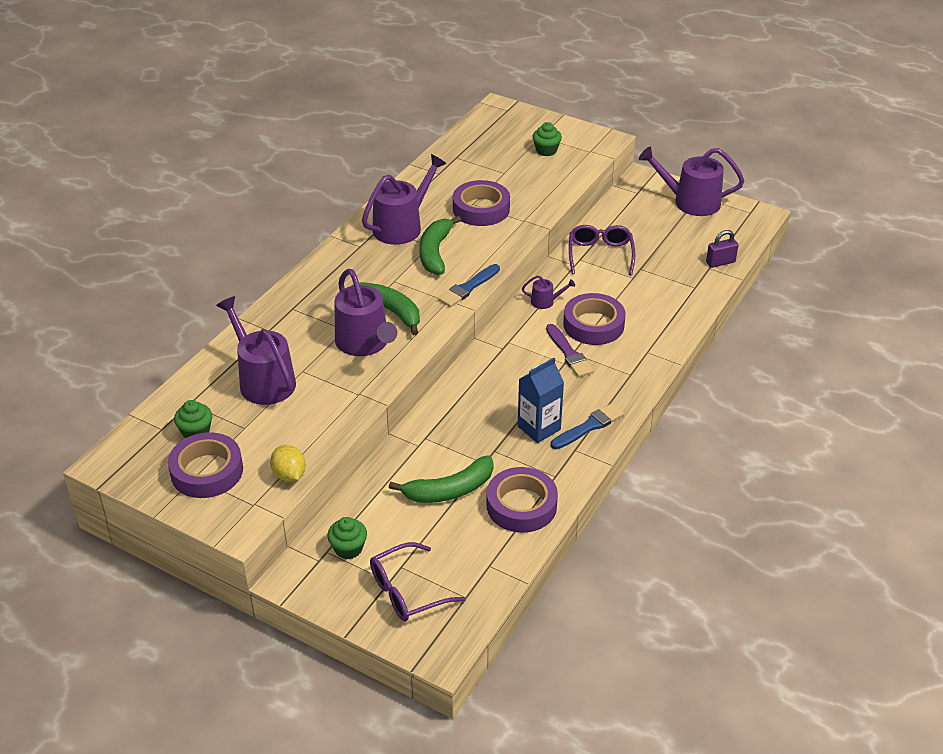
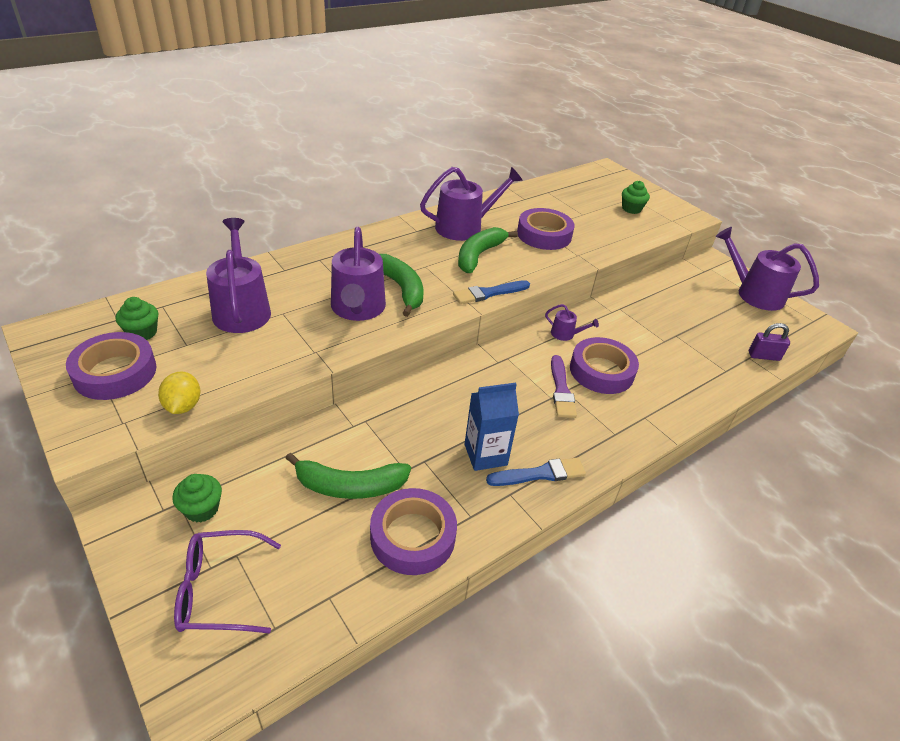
camera: 20 degrees right, 0 degrees up
purple glasses [569,225,635,275] -> none

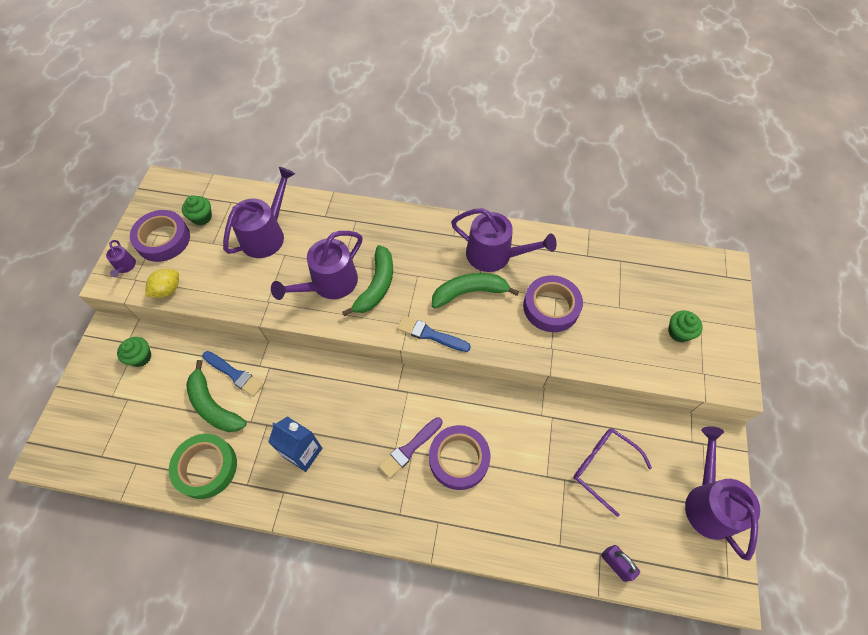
camera: 50 degrees right, 20 degrees up
purple glasses [174,530,281,633] -> purple glasses moved to [573,428,652,517]
purple tape [370,488,457,575] -> green tape [169,434,237,499]
blue brush [486,457,586,486] -> blue brush moved to [202,351,264,397]
purple watering can [545,304,599,341] -> purple watering can moved to [106,240,136,277]

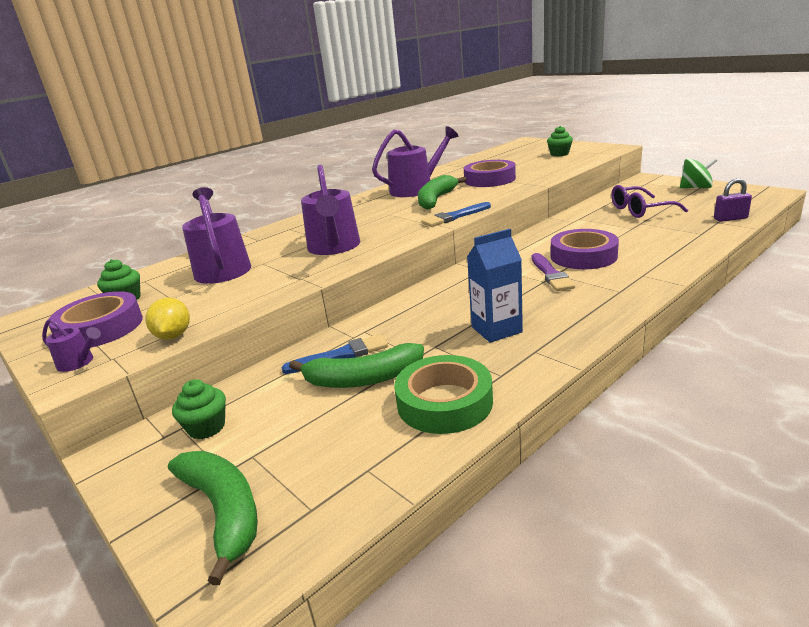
camera: 50 degrees left, 35 degrees down
green banana [342,245,393,316] -> green banana moved to [168,451,258,585]
purple watering can [685,427,760,561] -> green spinning top [680,158,717,188]

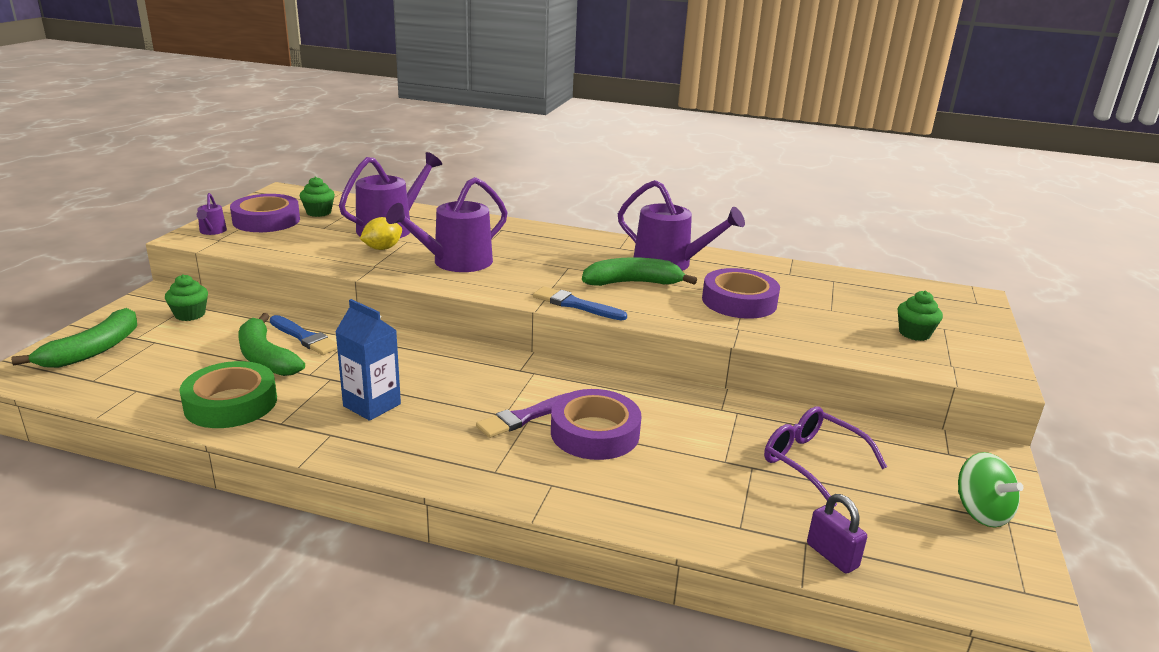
camera: 55 degrees right, 0 degrees up
yellow lemon [146,297,190,340] -> yellow lemon moved to [360,217,402,250]

